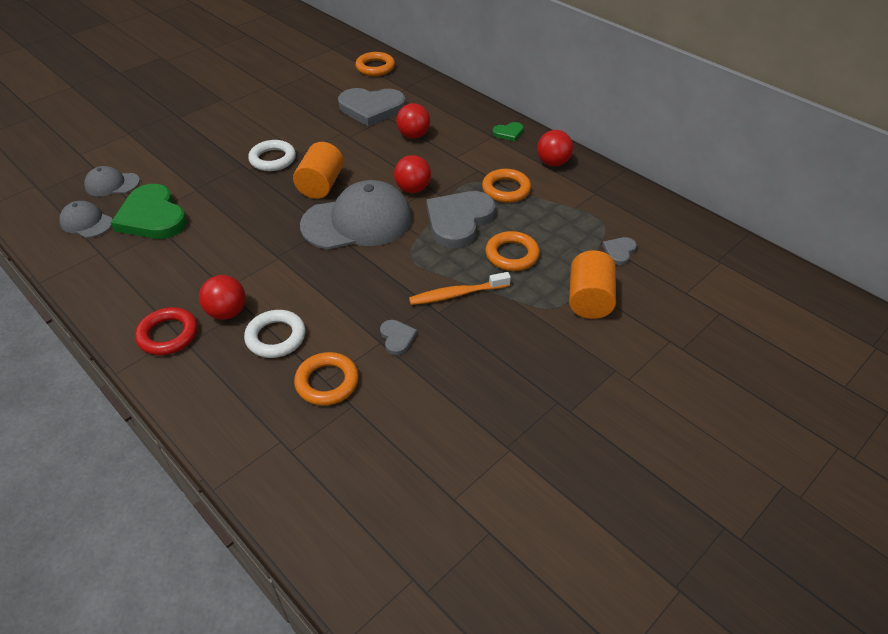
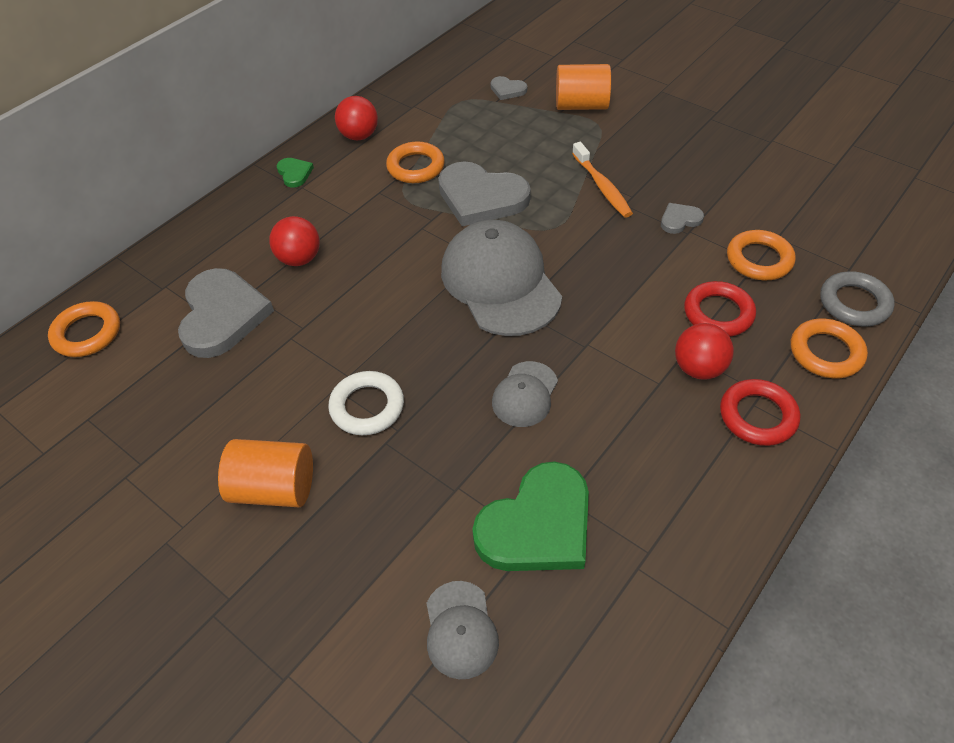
camera: 95 degrees left, 5 degrees up
grey cap [59,201,113,238] -> grey cap moved to [492,361,558,427]
white ring [244,310,306,358] -> red ring [684,281,756,337]
orange cylinder [293,142,344,199] -> orange cylinder moved to [218,439,313,507]
red ball [394,155,431,193] -> none
orange ring [485,231,540,271] -> orange ring moved to [791,319,868,378]
none -> grey ring [820,271,895,327]

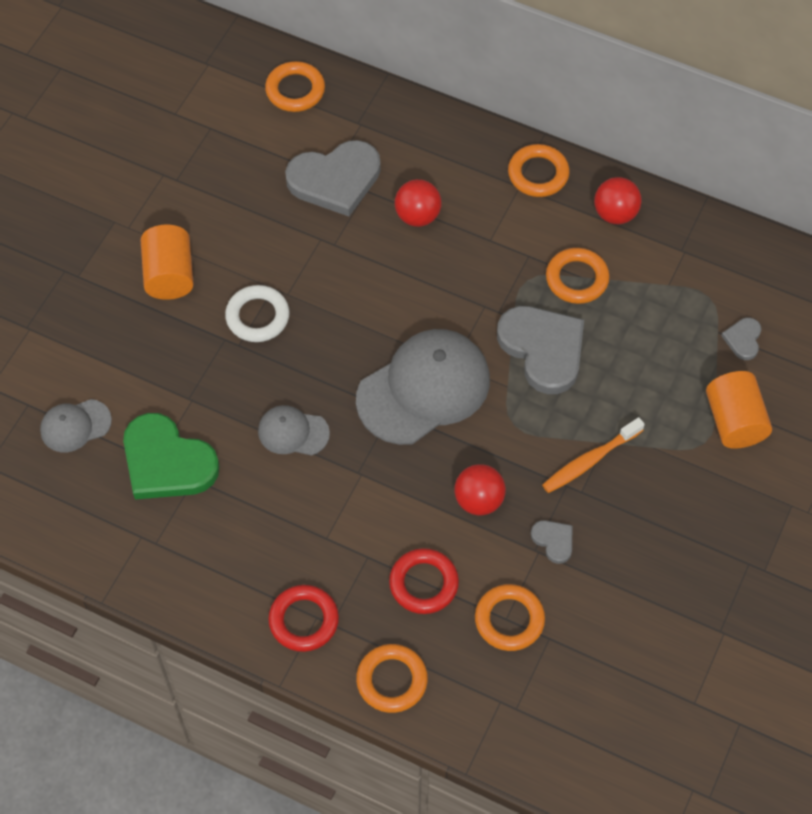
camera: 75 degrees right, 10 degrees up
green heart [277,158,314,188] -> orange ring [508,144,570,197]
grey heart [438,162,531,226] -> grey heart turned 135 degrees clockwise [497,306,584,394]
red ball [675,323,734,380] -> red ball moved to [454,464,506,515]
grey ring [820,271,895,327] -> none

